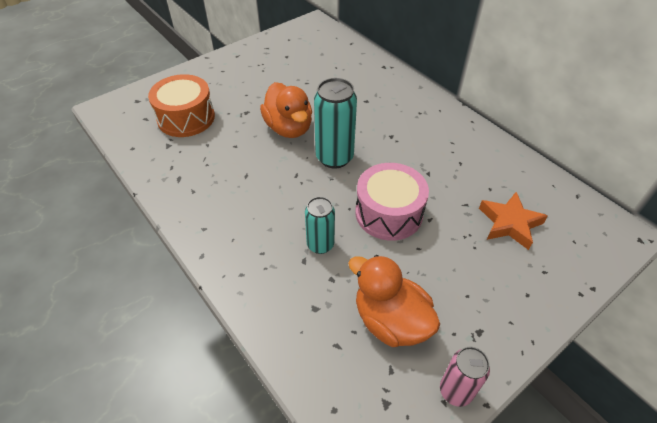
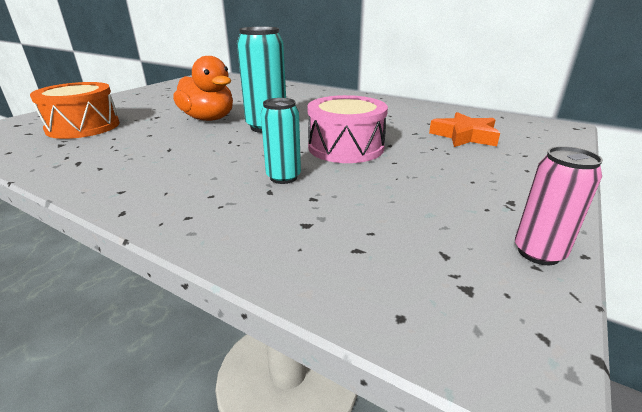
camera: 20 degrees left, 20 degrees down
orange duck [348,255,440,347] -> none

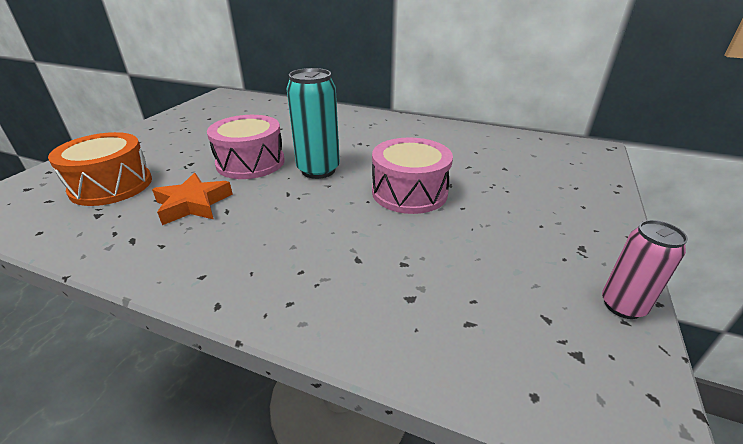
camera: 10 degrees left, 5 degrees up
orange duck [173,56,233,121] -> pink drum [207,115,285,179]
turquoise can [261,98,301,184] -> none
orange star [429,112,500,147] -> orange star moved to [152,173,233,225]

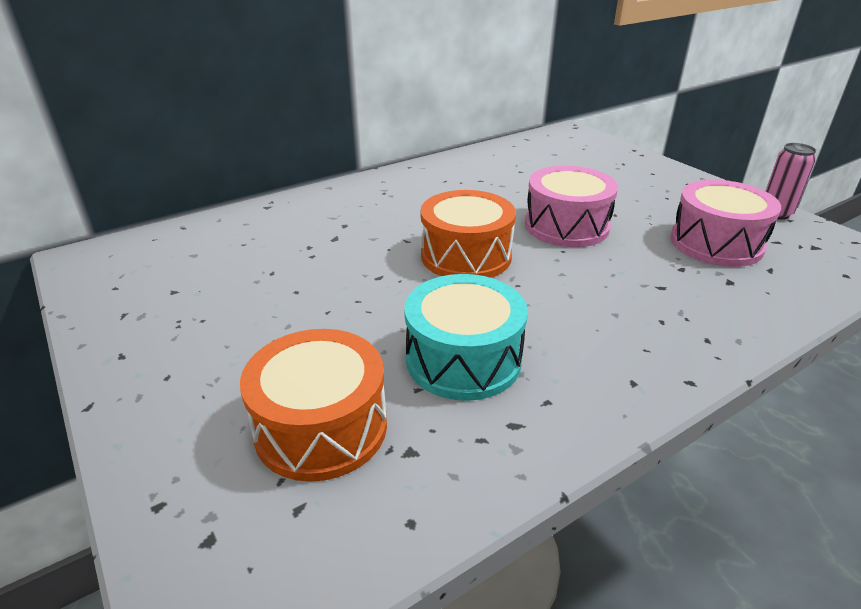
camera: 55 degrees left, 0 degrees up
orange star [152,173,233,225] -> turquoise drum [404,274,528,401]
pink drum [207,115,285,179] -> pink drum moved to [670,180,781,267]
turquoise can [286,68,340,179] -> orange drum [420,190,516,278]

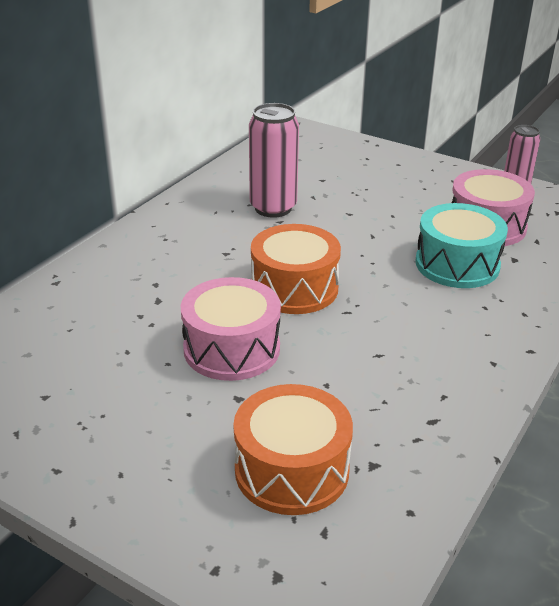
camera: 25 degrees left, 0 degrees up
turquoise drum [404,274,528,401] -> turquoise drum moved to [415,203,508,288]
pink drum [525,165,618,247] -> pink drum moved to [181,277,281,381]
none -> pink can [249,103,299,218]

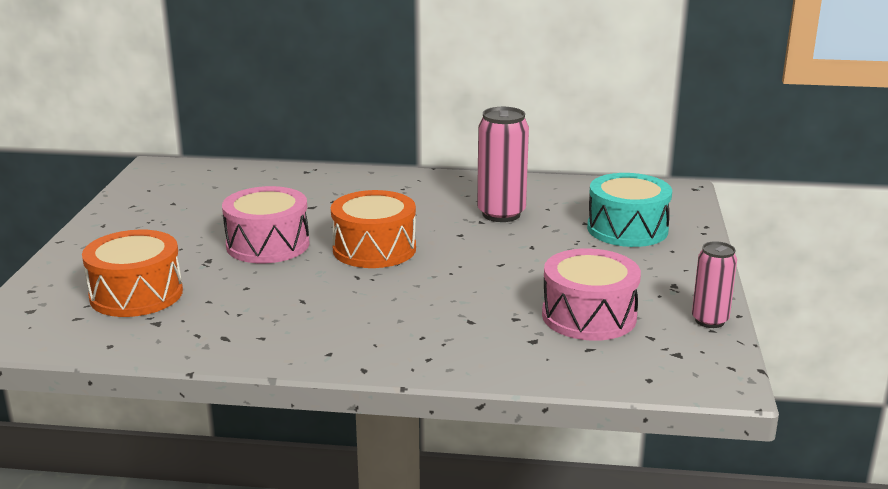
camera: 65 degrees right, 10 degrees down
turquoise drum [415,203,508,288] -> turquoise drum moved to [587,173,672,247]

